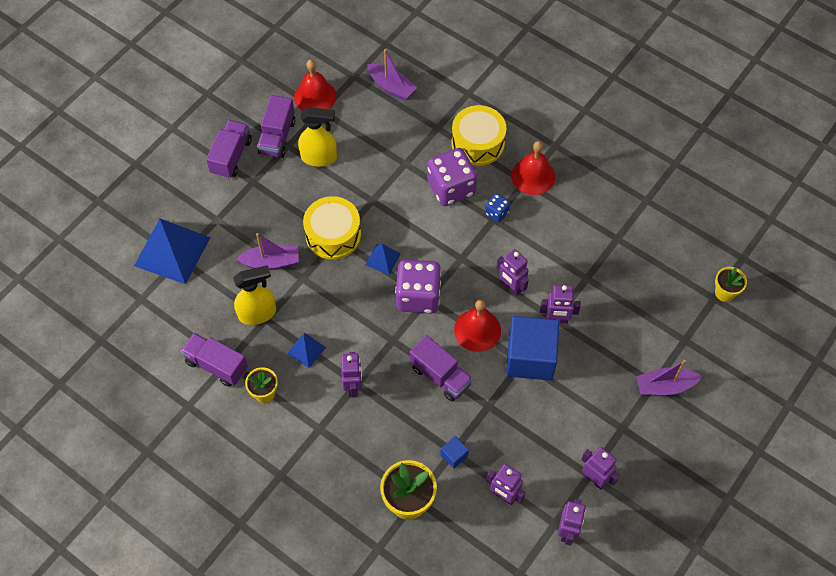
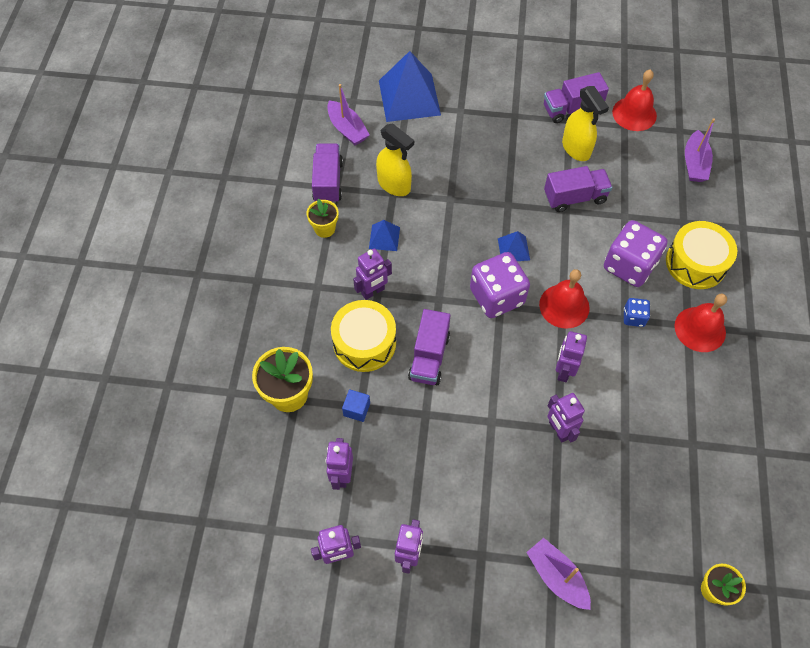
camera: 60 degrees right, 0 degrees up
purple truck [206,120,252,179] -> purple truck moved to [544,166,612,212]
purple boat [237,233,299,270] -> purple boat moved to [327,84,370,145]
yellow drum [303,196,361,260] -> yellow drum moved to [331,300,396,372]
red bell [454,300,501,352] -> red bell moved to [539,269,590,329]
blue cube [506,316,559,381] -> none

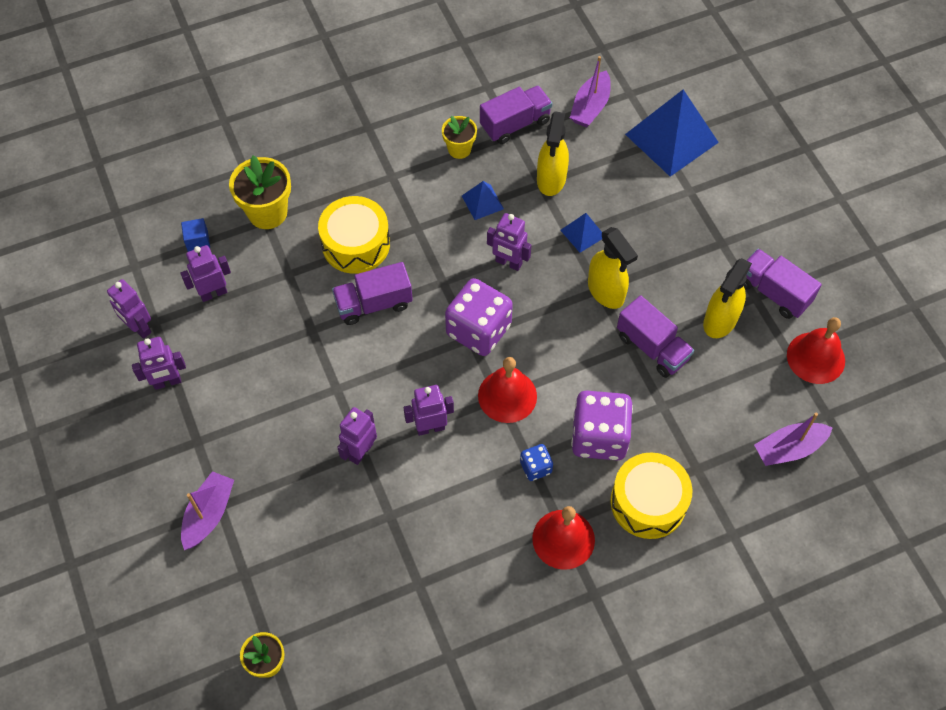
camera: 60 degrees right, 0 degrees up
blue cube [342,389,370,422] -> blue cube moved to [181,218,210,252]
purple robot [353,248,392,300] -> purple robot moved to [487,213,532,271]
blue pyramid [498,231,530,261] -> blue pyramid moved to [560,213,602,253]
none -> yellow spray bottle [588,227,638,309]

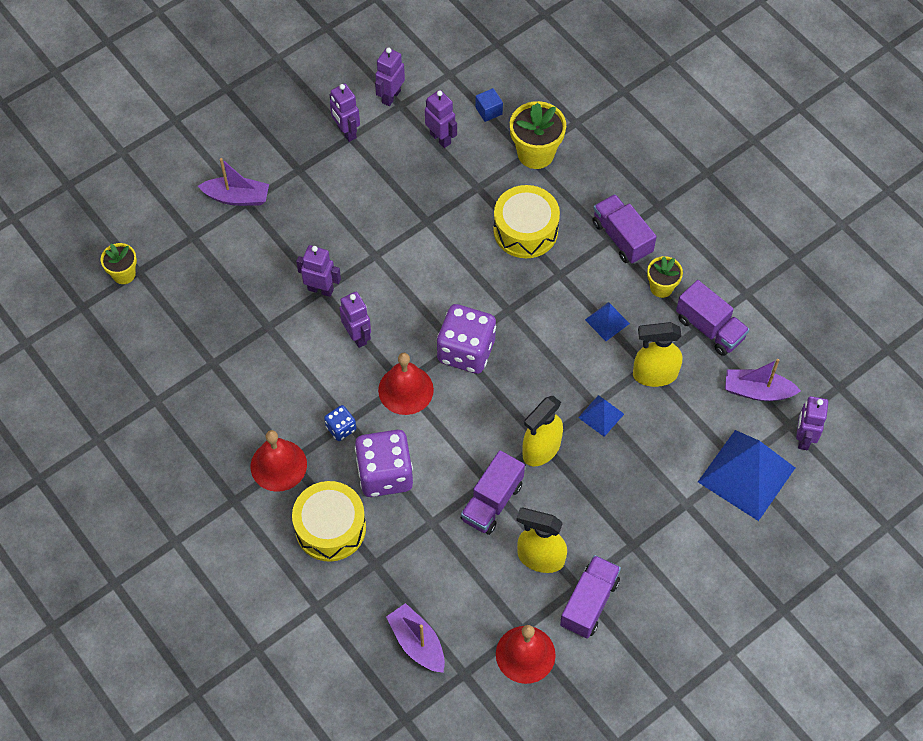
camera: 75 degrees right, 0 degrees up
purple truck [332,262,413,325] -> purple truck moved to [592,194,657,264]
purple robot [487,213,532,271] -> purple robot moved to [796,396,828,450]

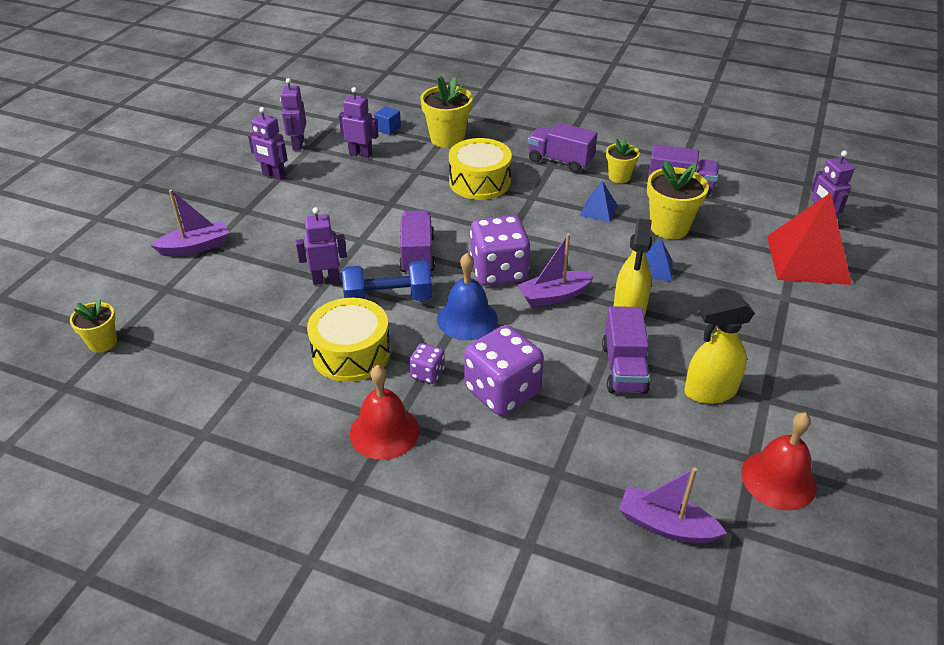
camera: 30 degrees left, 20 degrees down
yellow drum [292,481,366,562] -> yellow drum moved to [307,298,391,382]
blue dice [324,405,356,441] -> purple dice [409,343,445,384]
purple robot [340,292,371,348] -> blue dumbbell [342,260,432,301]
red bell [378,353,434,415] -> blue bell [437,253,498,340]
purple truck [560,555,621,639] -> purple truck moved to [399,210,435,274]
yellow spray bottle [633,322,682,387] -> yellow flower pot [647,160,709,239]
blue pyramid [698,430,795,521] -> red pyramid [767,193,852,285]
purple boat [725,359,801,401] -> purple boat moved to [517,233,595,307]

